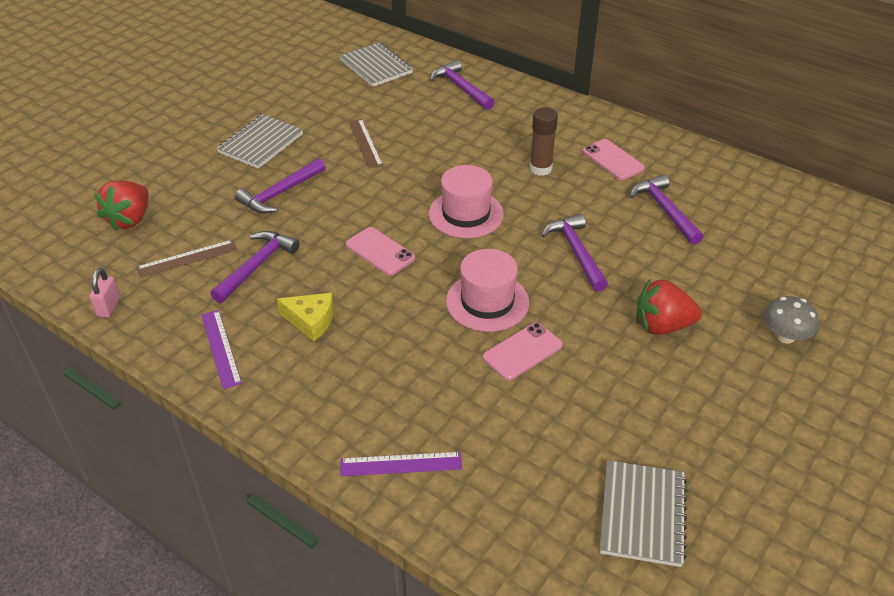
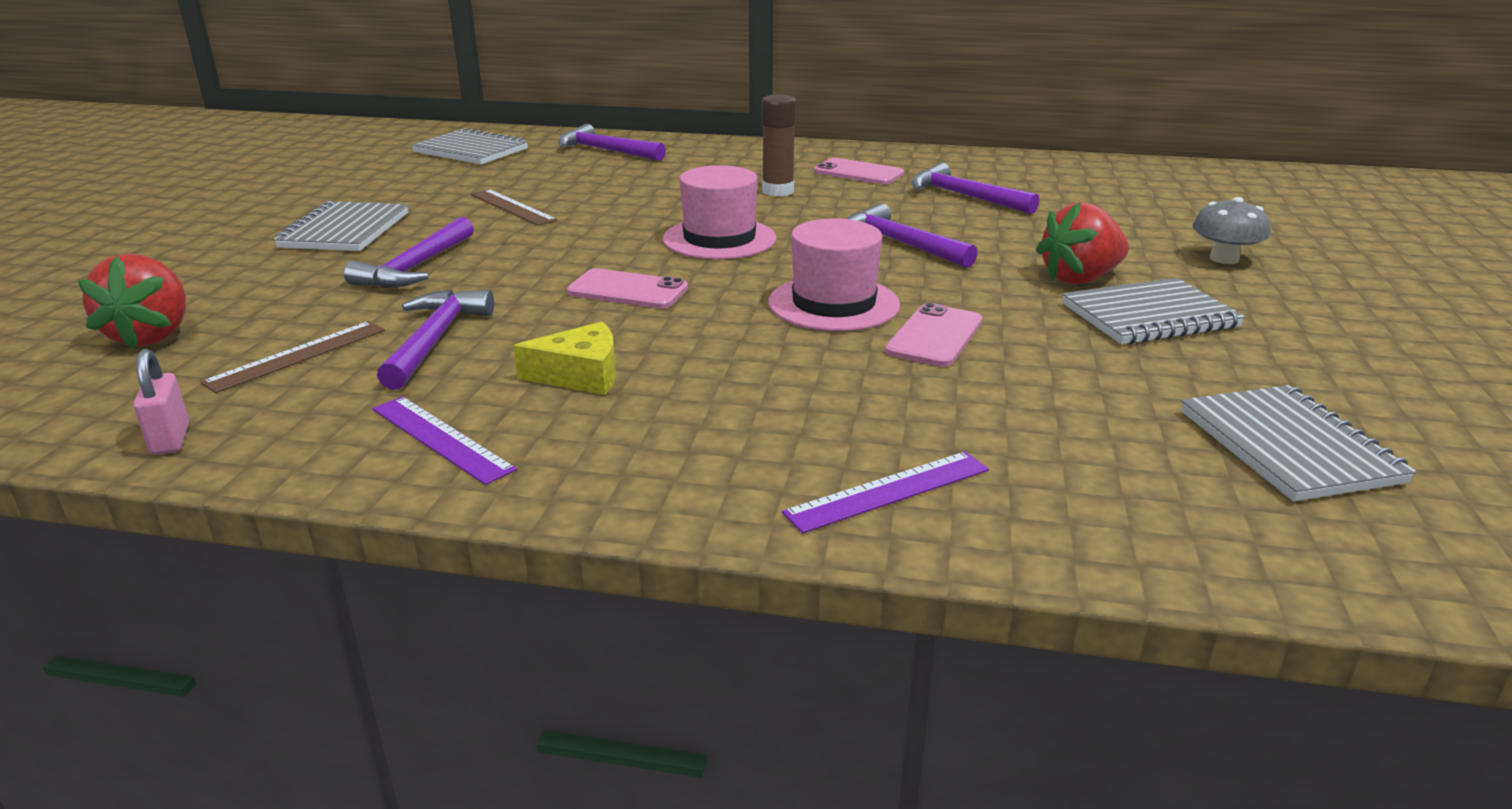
camera: 25 degrees left, 15 degrees down
none -> grey notebook [1062,278,1245,344]

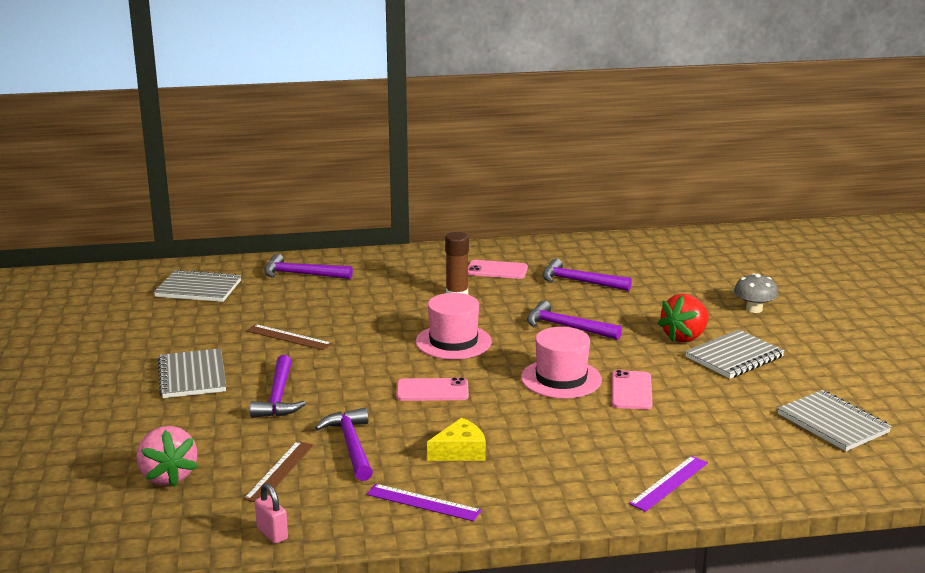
camera: 20 degrees left, 5 degrees down
red strawberry [78,253,186,350] -> pink strawberry [137,426,198,487]

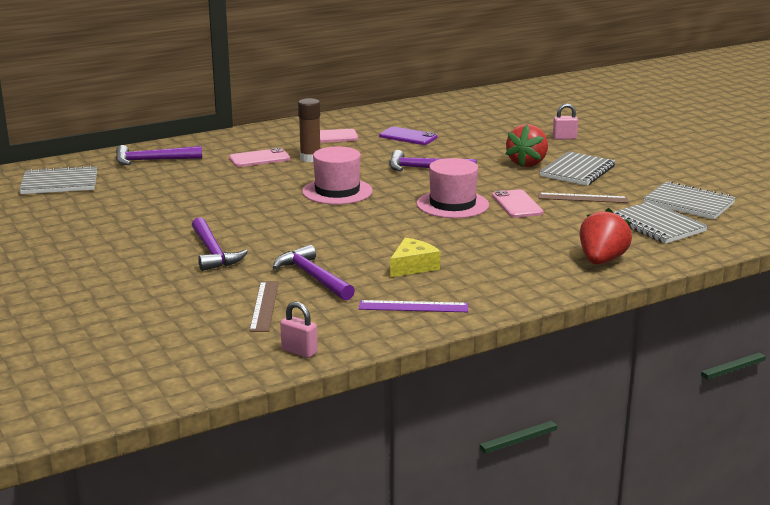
camera: 20 degrees left, 0 degrees up
pink strawberry [137,426,198,487] -> none
grey notebook [158,348,226,398] -> grey notebook moved to [613,201,708,244]
brown ruler [246,324,332,350] -> brown ruler moved to [539,193,628,203]
pink phone [396,377,469,401] -> pink phone moved to [229,148,290,167]
purple hammer [543,259,632,291] -> purple phone [379,127,438,145]
purple ruler [629,456,708,512] -> red strawberry [580,208,632,264]
grey mushroom [734,273,778,313] -> pink padlock [553,103,578,140]

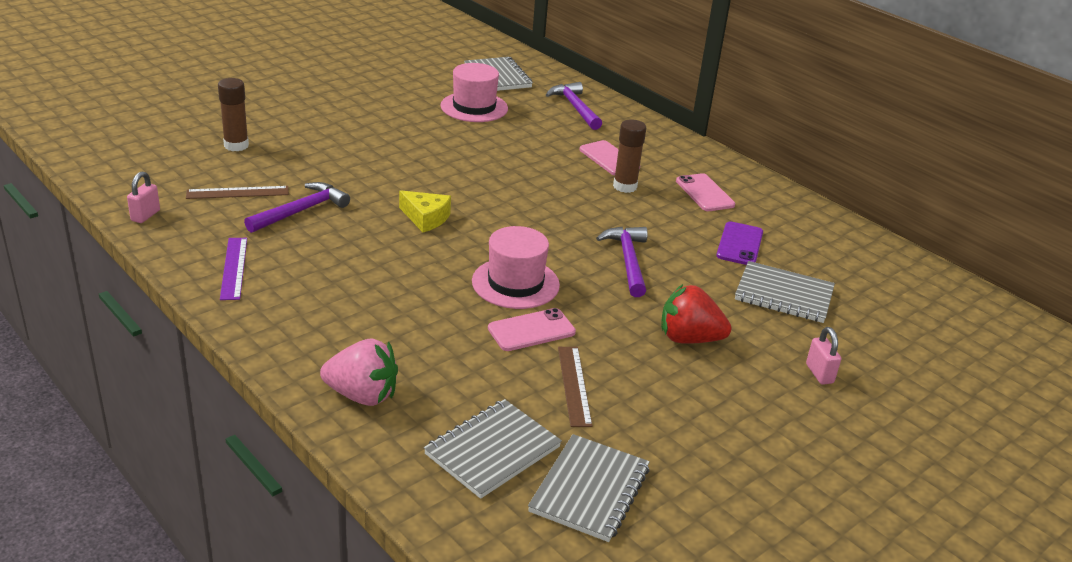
camera: 75 degrees right, 10 degrees up
purple hammer [192,217,248,271] -> none
pink hat [302,146,373,205] -> pink hat moved to [440,63,508,122]
yellow cheese [390,238,440,277] -> yellow cheese moved to [399,190,451,232]
grey notebook [539,151,615,186] -> grey notebook moved to [735,261,835,323]
red strawberry [580,208,632,264] -> pink strawberry [320,339,398,406]
none -> brown glue stick [218,78,249,151]

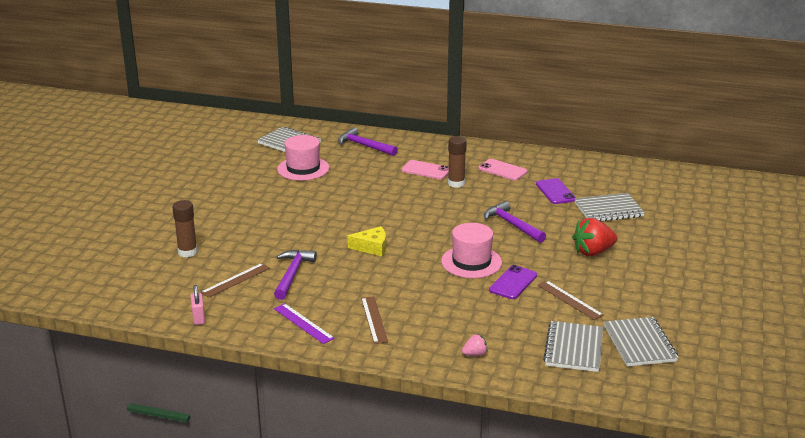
camera: 30 degrees left, 5 degrees down
pink strawberry [320,339,398,406] -> pink strawberry [462,334,488,356], size x0.50
pink phone [488,308,576,351] -> purple phone [489,265,537,299]
pink padlock [806,327,841,385] -> none
none -> brown ruler [361,296,388,344]

